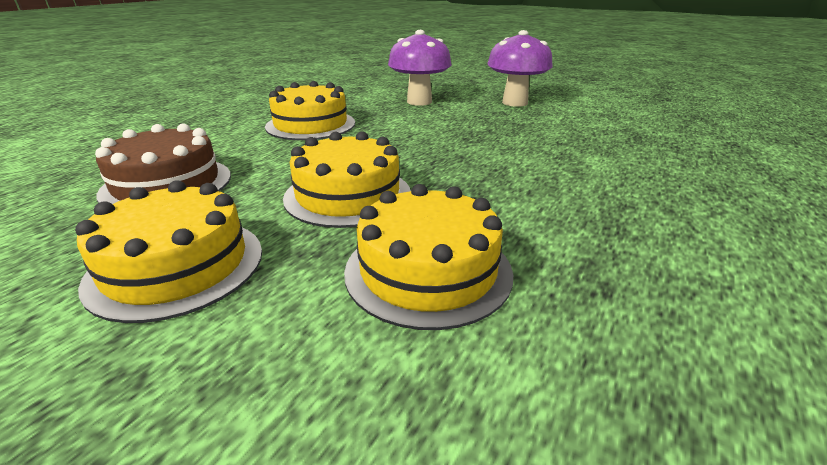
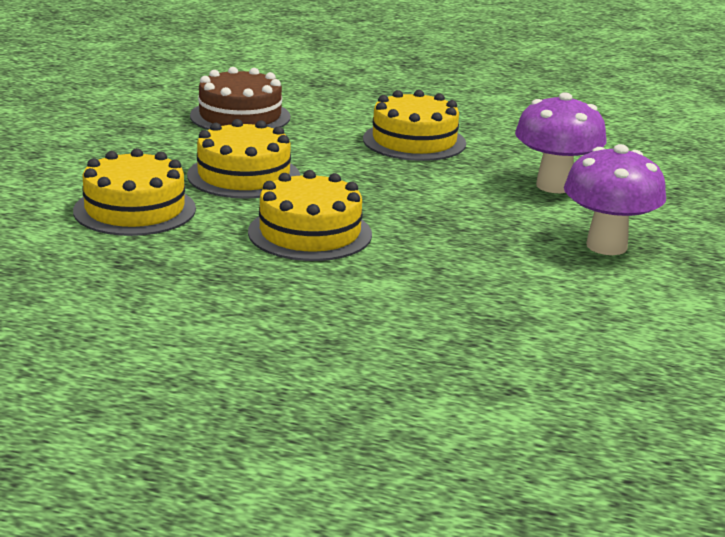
camera: 75 degrees right, 5 degrees down
yellow cake [75,180,262,323] -> yellow cake moved to [248,170,372,261]

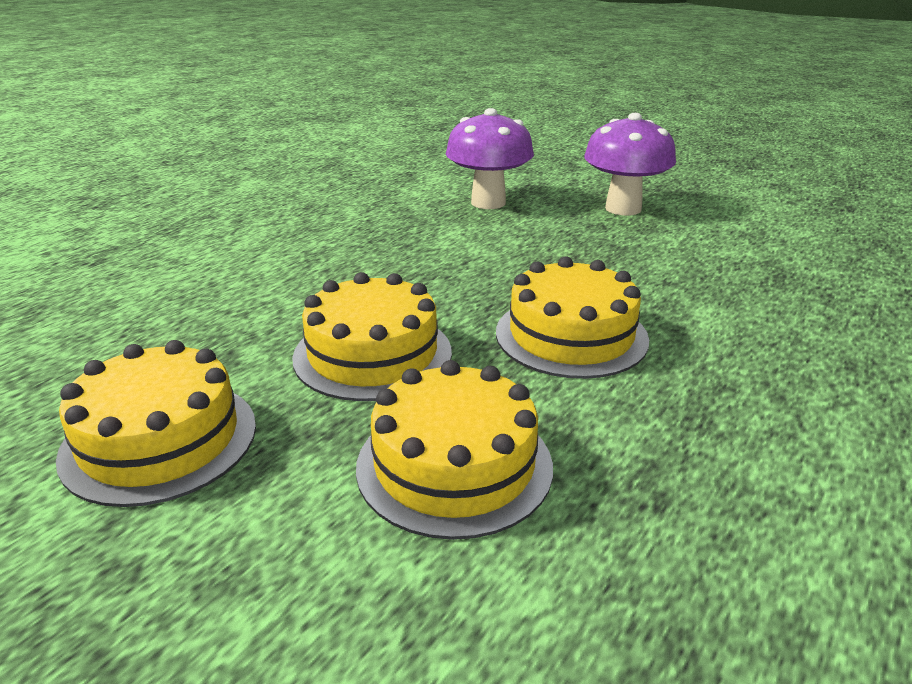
camera: 70 degrees left, 5 degrees up
brown cake [190,67,290,130] -> none
yellow cake [363,90,466,161] -> yellow cake moved to [56,340,256,507]

